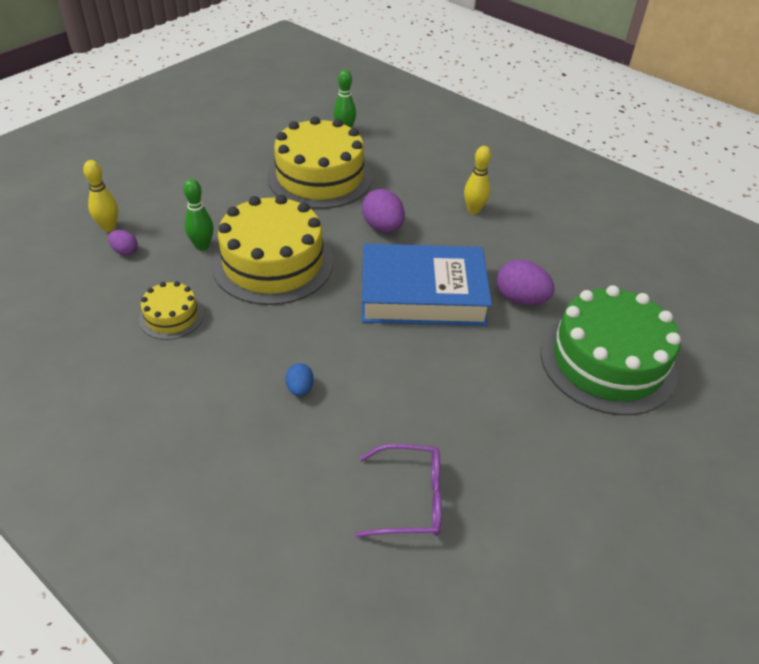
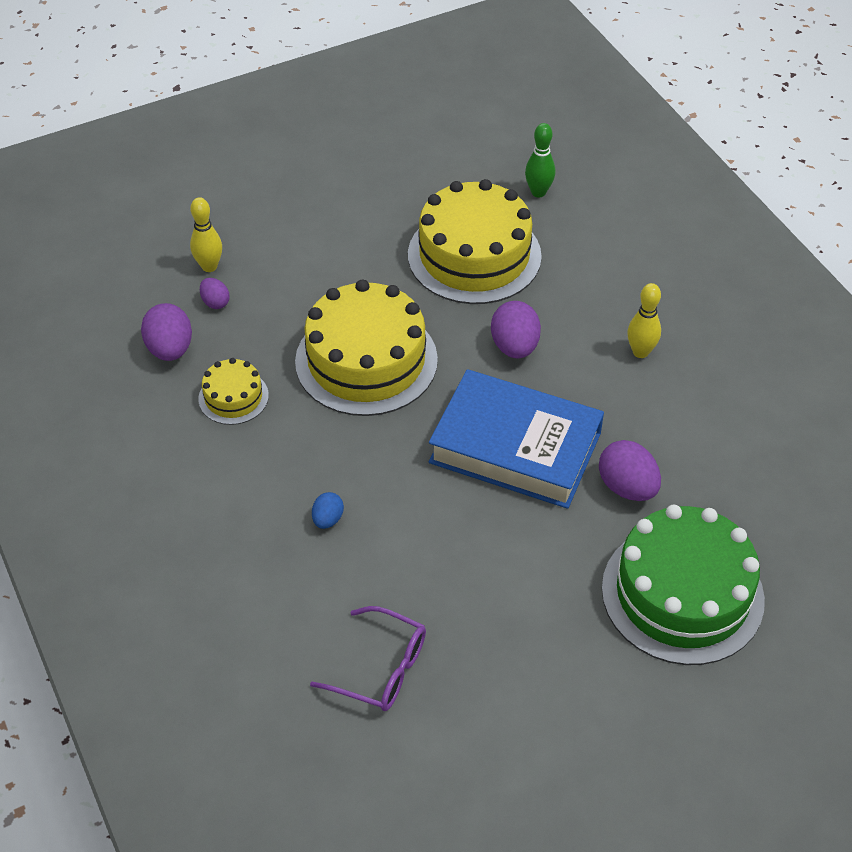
camera: 25 degrees right, 5 degrees up
green bowling pin [183,179,214,251] -> none
none -> purple egg [141,303,192,361]

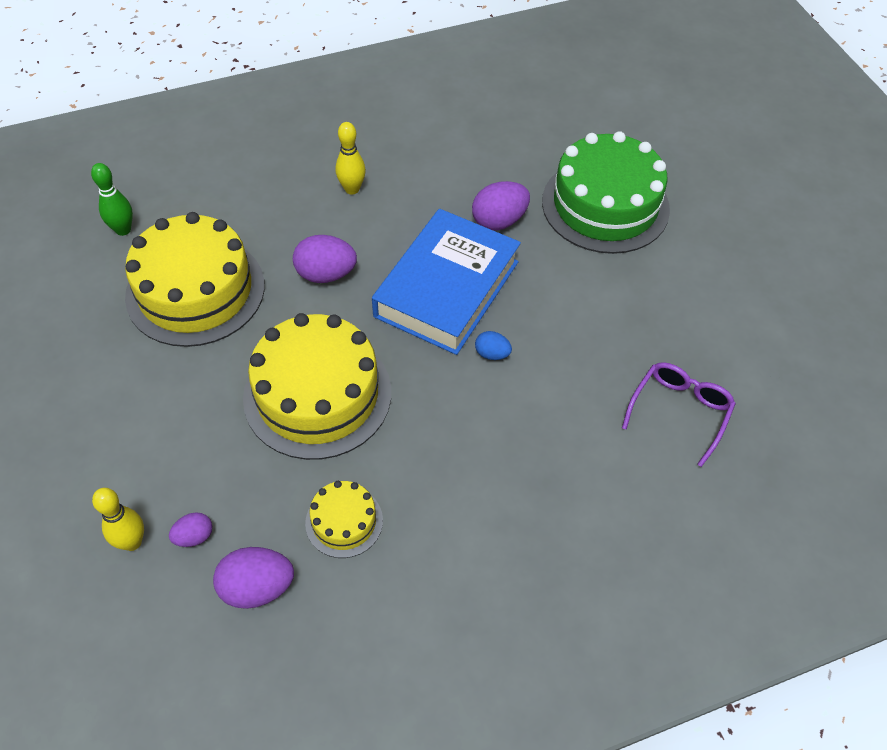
camera: 85 degrees left, 5 degrees up
blue egg [312,492,344,529] -> blue egg moved to [475,331,512,360]

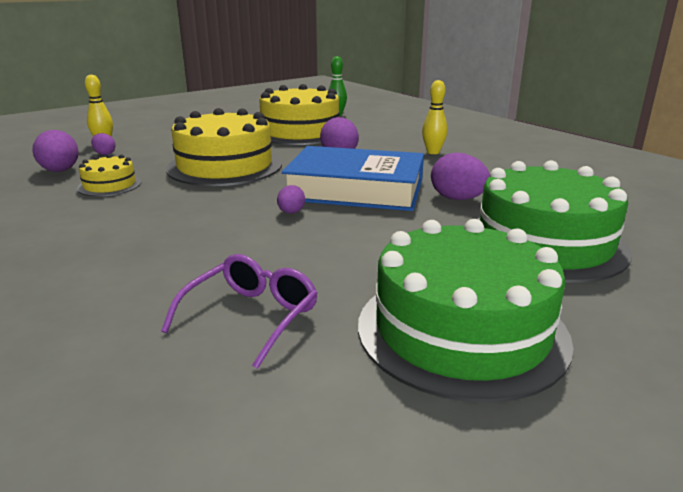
camera: 75 degrees right, 30 degrees down
blue egg [475,331,512,360] -> purple egg [277,185,305,214]
purple glasses [622,362,736,467] -> purple glasses turned 75 degrees counterclockwise [161,254,318,369]
none -> green cake [358,219,573,403]

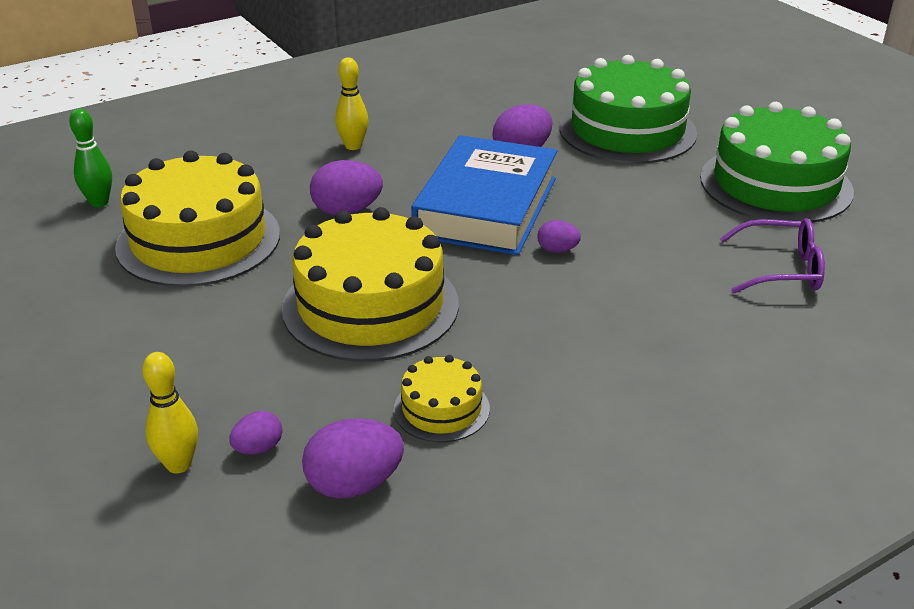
camera: 85 degrees left, 10 degrees up
purple glasses [161,254,318,369] -> purple glasses turned 150 degrees clockwise [720,218,825,293]

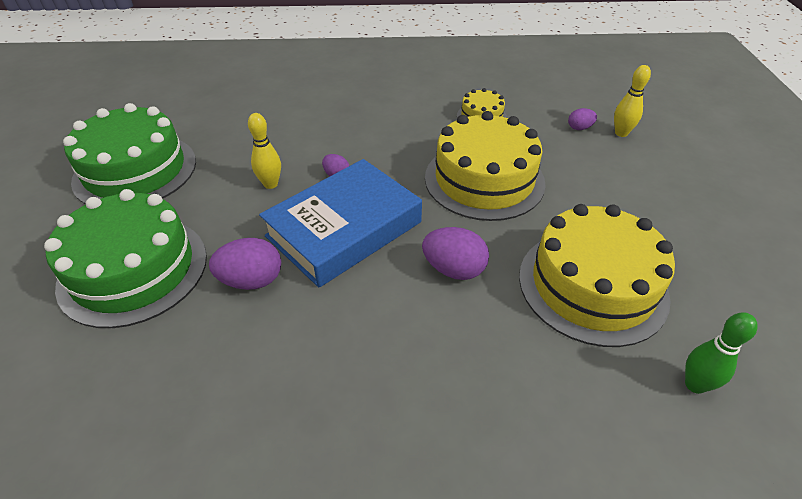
camera: 150 degrees left, 10 degrees up
purple egg [302,418,404,499] -> none
yellow bowling pin [335,58,368,150] -> yellow bowling pin moved to [248,113,281,189]
purple glasses [720,218,825,293] -> none

